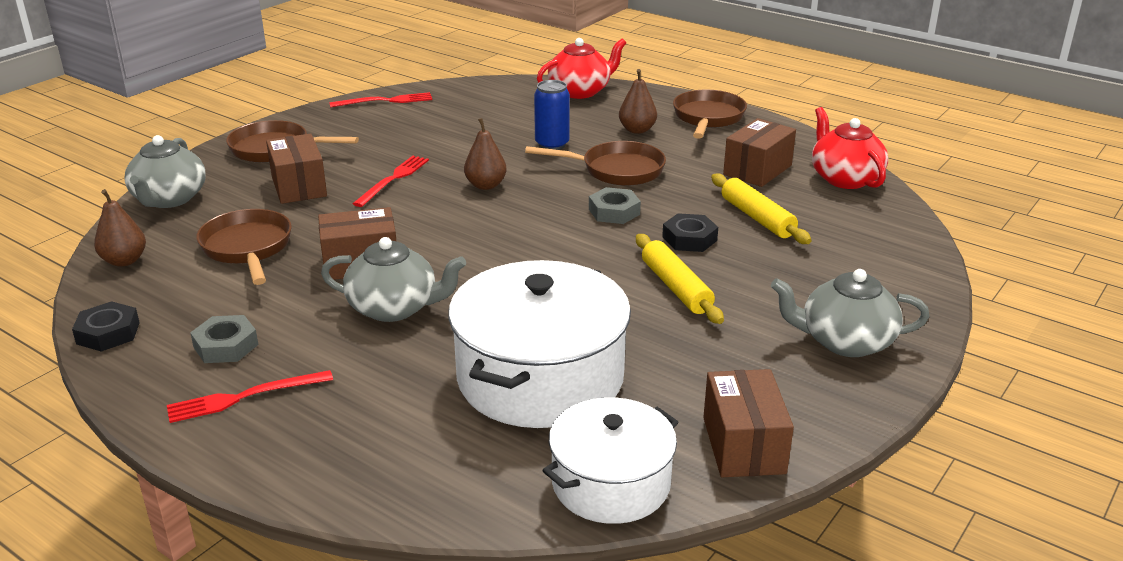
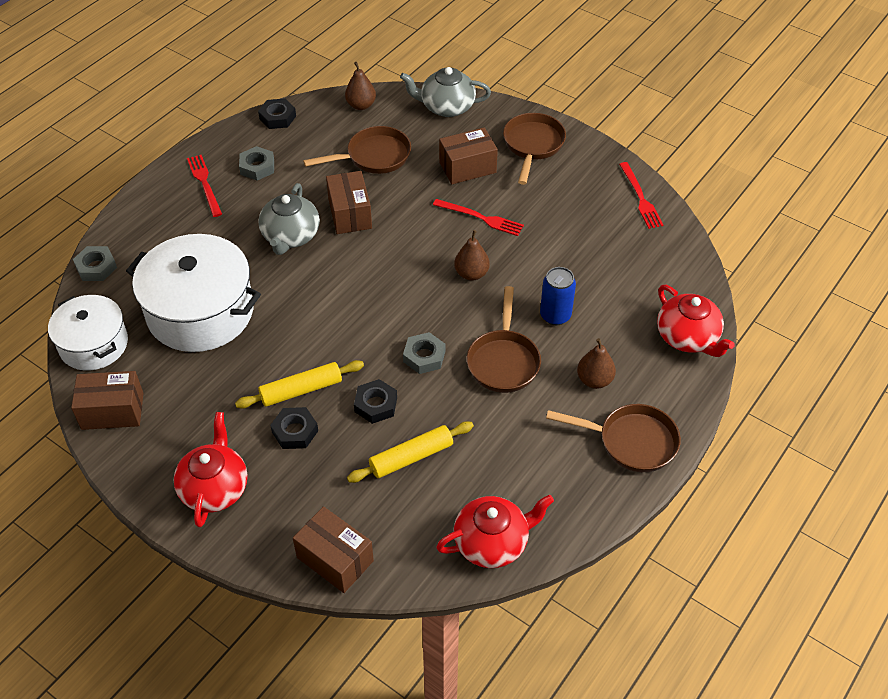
camera: 90 degrees right, 20 degrees up
brown box [723,118,796,187] -> brown box moved to [293,506,374,593]
grey teapot [771,269,930,357] -> red teapot [174,412,248,527]
none -> grey nut [73,246,117,281]
none -> black nut [270,407,318,449]

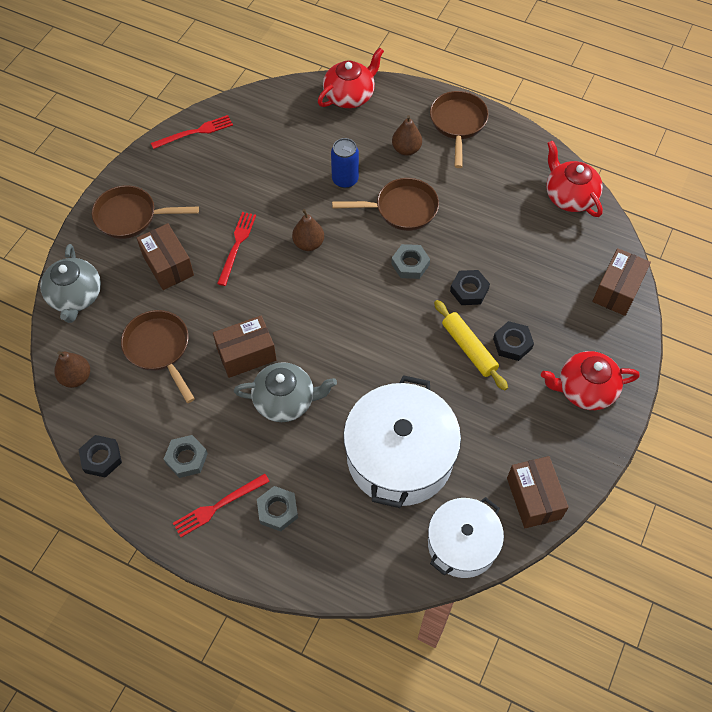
camera: 100 degrees left, 10 degrees up
grey nut [73,246,117,281] -> grey nut moved to [257,486,298,532]
yellow rolling pin [347,421,474,483] -> none

